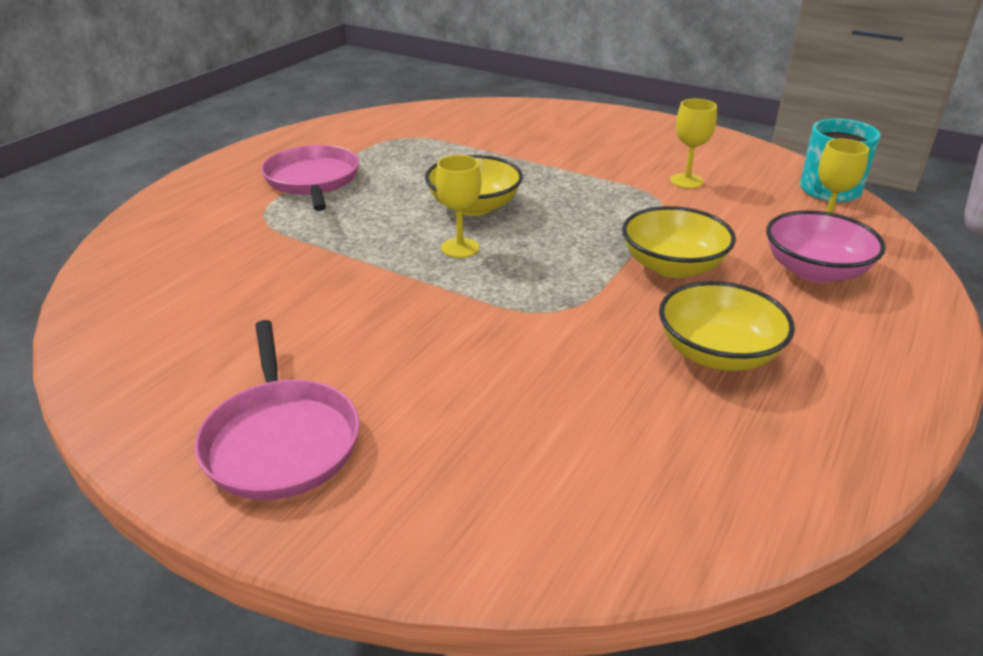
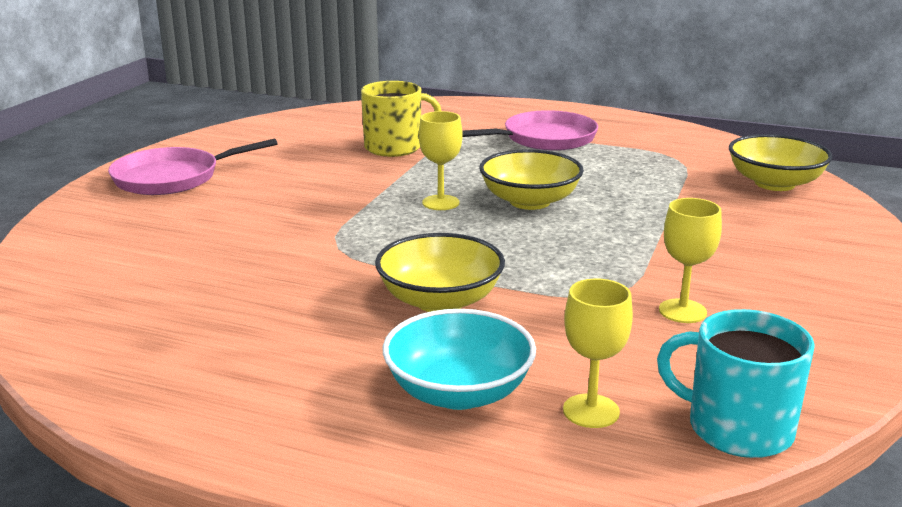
camera: 80 degrees right, 10 degrees down
yellow bowl [659,281,795,371] -> yellow bowl moved to [729,134,833,191]
pink bowl [766,210,886,283] -> turquoise bowl [383,309,536,410]
none -> yellow mug [361,81,441,157]

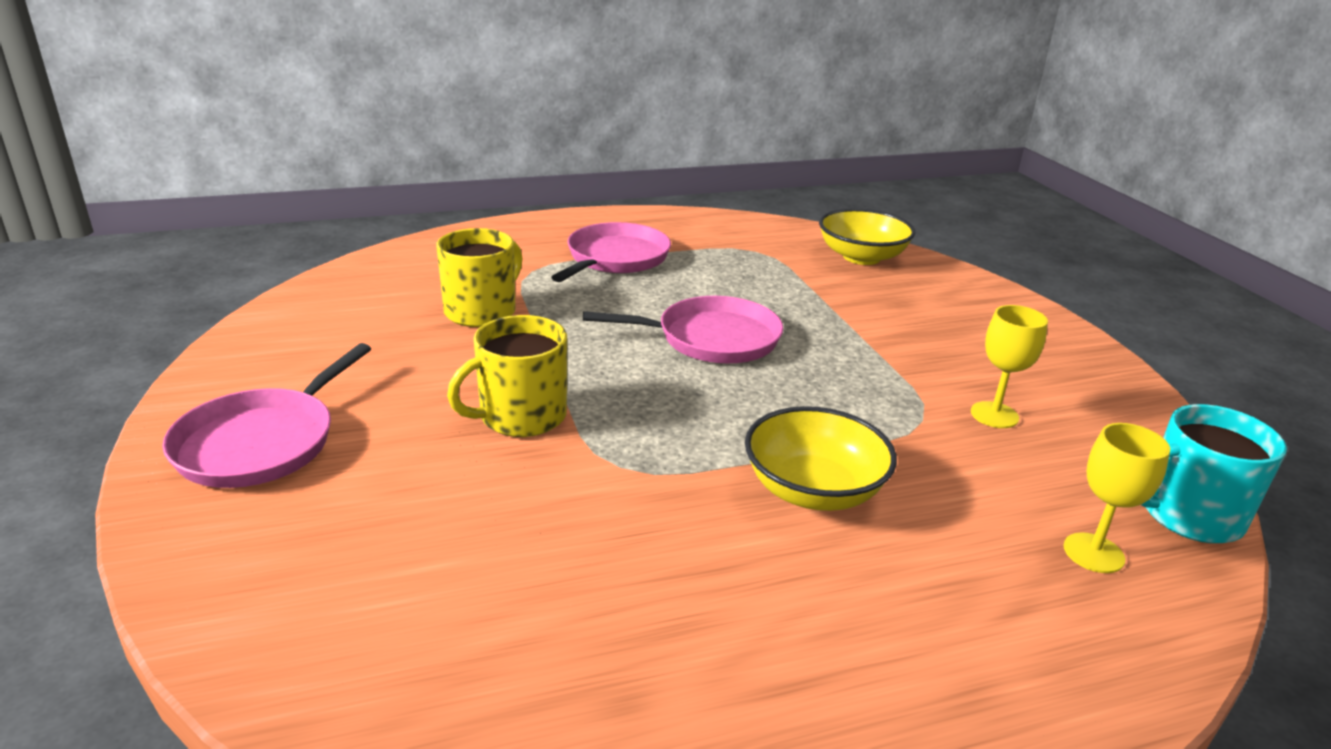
camera: 40 degrees left, 5 degrees up
turquoise bowl [383,309,536,410] -> none
yellow goblet [419,111,463,210] -> none
yellow bowl [479,149,584,210] -> pink pan [583,296,784,363]
none -> yellow mug [447,315,567,437]

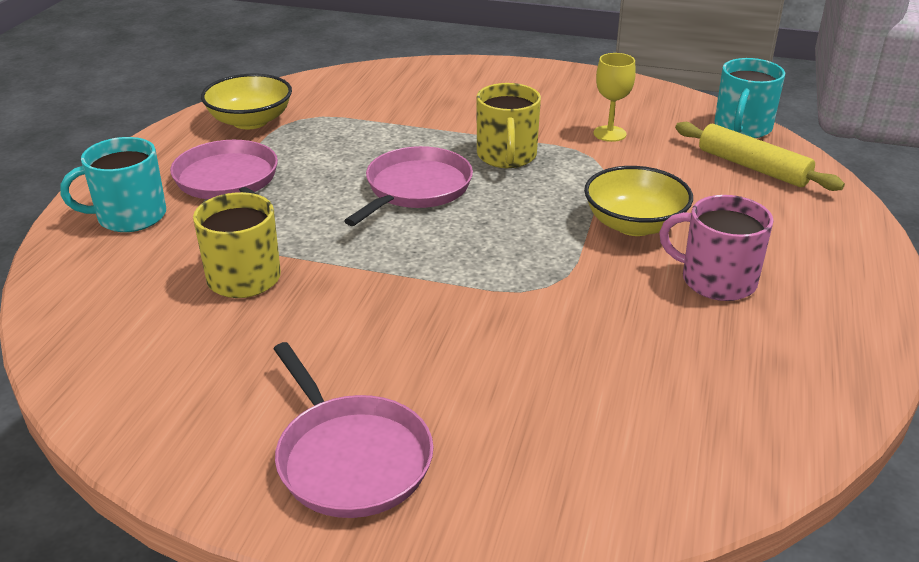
camera: 55 degrees left, 5 degrees up
yellow mug [447,315,567,437] -> yellow mug moved to [476,83,541,168]
yellow bowl [819,208,915,265] -> yellow bowl moved to [201,74,292,129]
yellow goblet [1063,423,1170,573] -> yellow rolling pin [675,122,845,191]
none -> turquoise mug [60,137,166,232]
none -> pink mug [659,195,774,301]

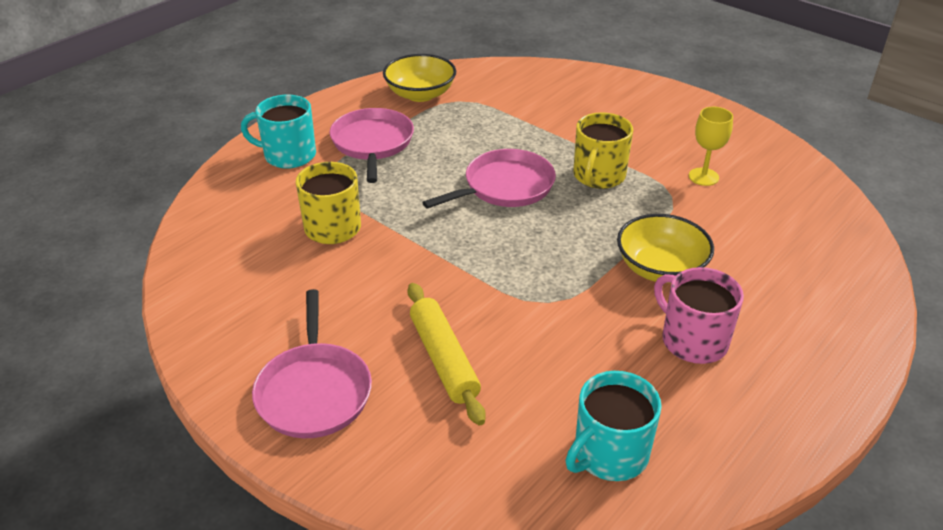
camera: 25 degrees right, 5 degrees up
yellow rolling pin [675,122,845,191] -> yellow rolling pin moved to [408,283,486,426]
turquoise mug [714,58,785,138] -> turquoise mug moved to [565,371,662,481]

